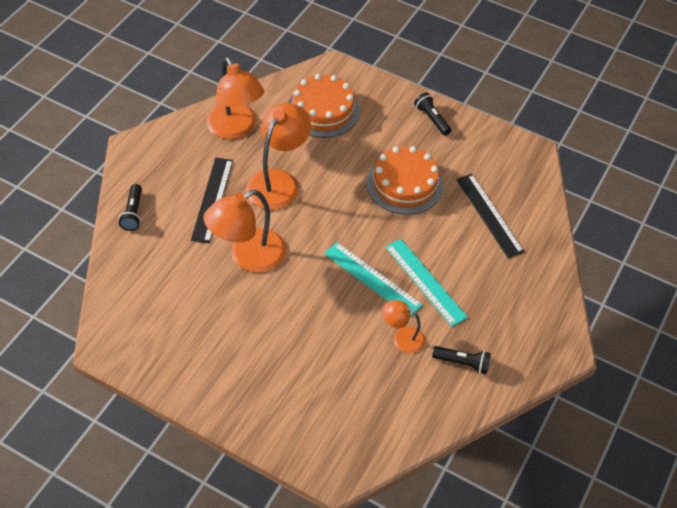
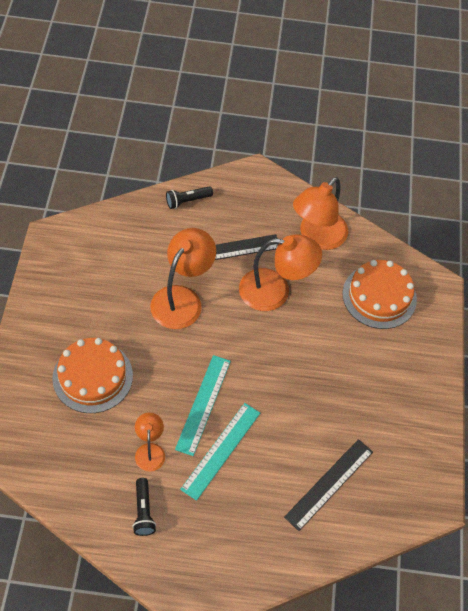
camera: 65 degrees right, 5 degrees up
orange lamp [203,190,286,273] -> orange lamp turned 90 degrees clockwise [150,228,216,329]
orange cake [367,146,444,215] -> orange cake moved to [52,338,133,413]
black flashlight [414,92,451,136] -> none

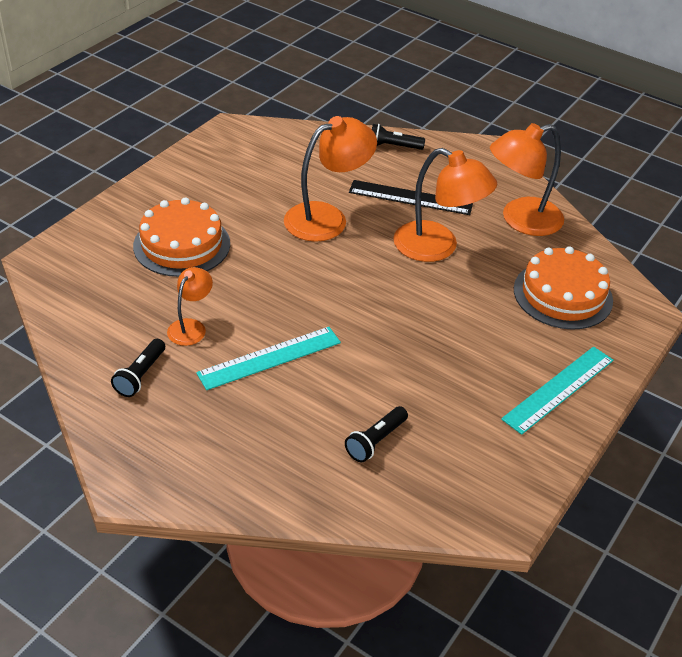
camera: 30 degrees right, 15 degrees down
turquoise ruler [175,355,231,456] -> turquoise ruler moved to [501,346,614,435]
black ruler [284,439,373,531] -> black flashlight [345,406,408,462]

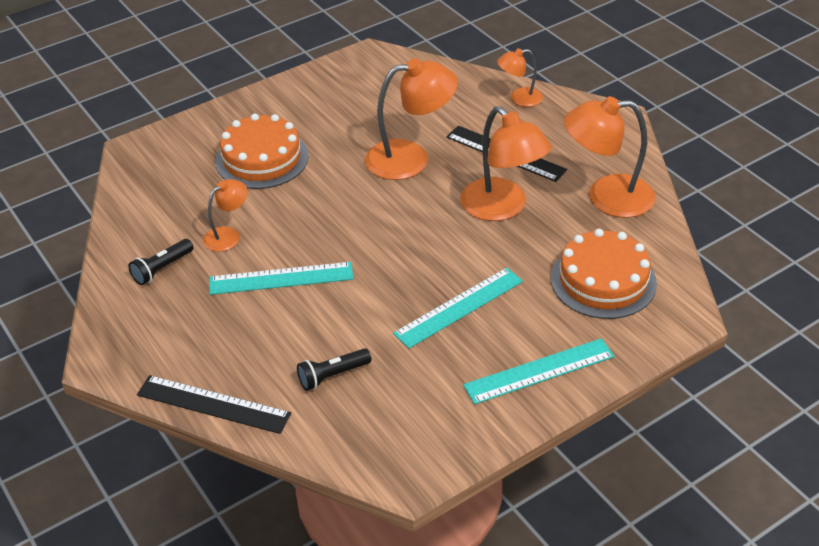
camera: 25 degrees right, 0 degrees up
black flashlight [372,124,425,150] -> orange lamp [497,48,543,107]
none -> black ruler [137,375,291,434]
none -> turquoise ruler [393,268,523,349]

